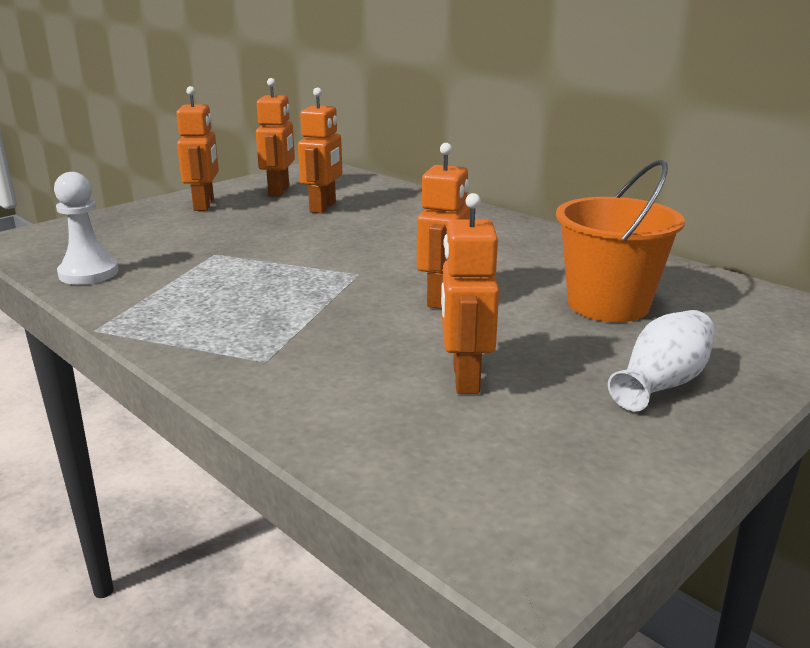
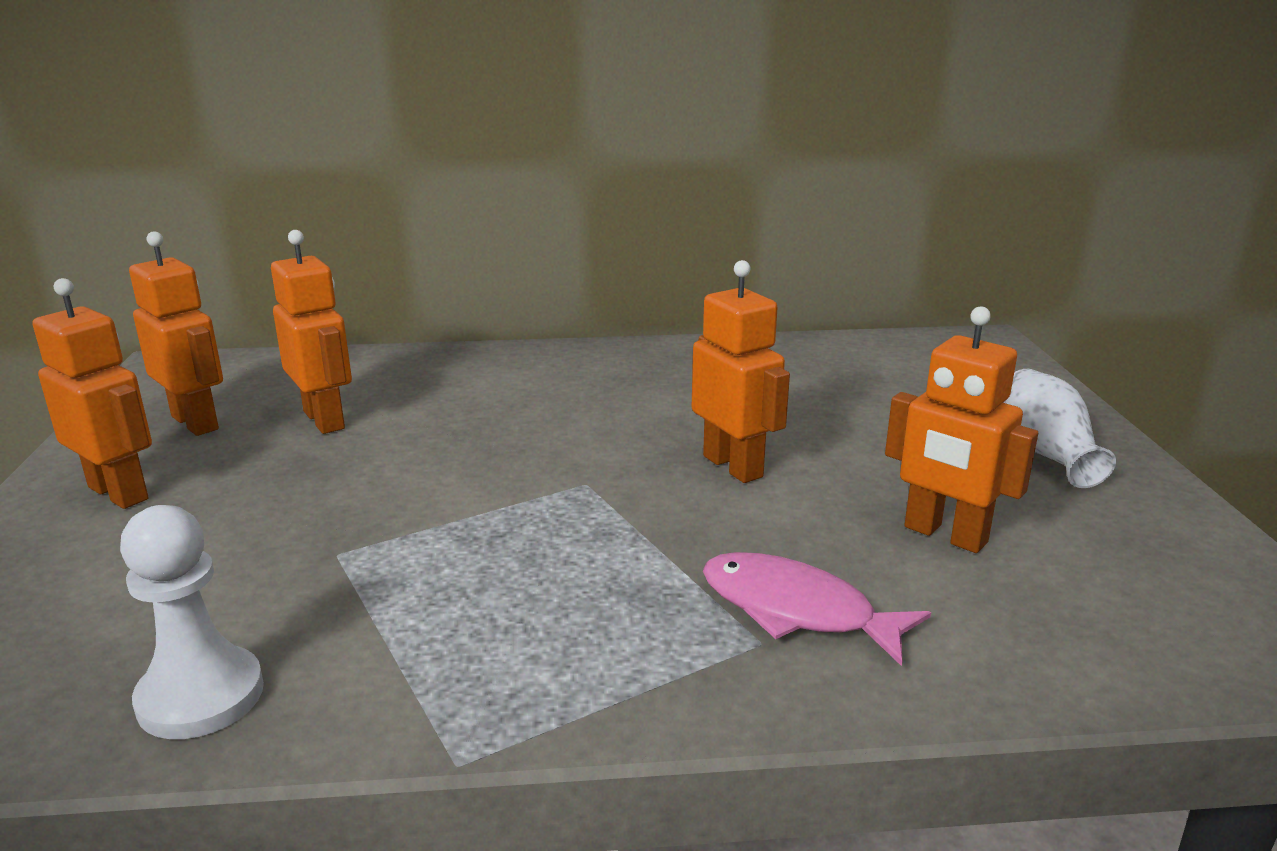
camera: 50 degrees left, 0 degrees up
orange bucket [556,160,685,322] -> none
none -> pink fish [703,552,931,666]

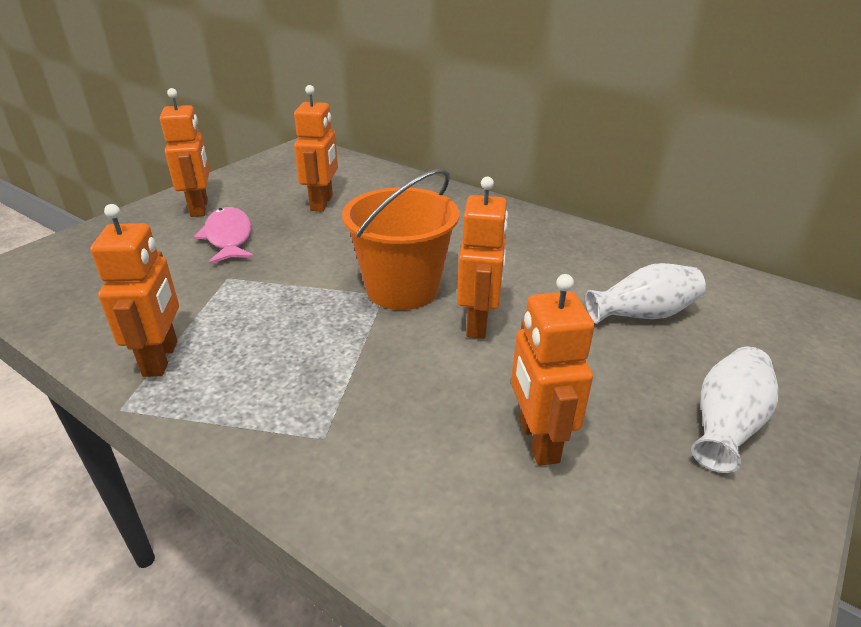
camera: 40 degrees right, 10 degrees up
white pawn [120,505,264,739] -> none
orange robot [129,231,223,436] -> orange robot moved to [90,204,179,377]
pink fish [703,552,931,666] -> pink fish moved to [194,207,254,264]
none -> orange bucket [342,169,459,310]
none -> white vase [585,263,706,324]

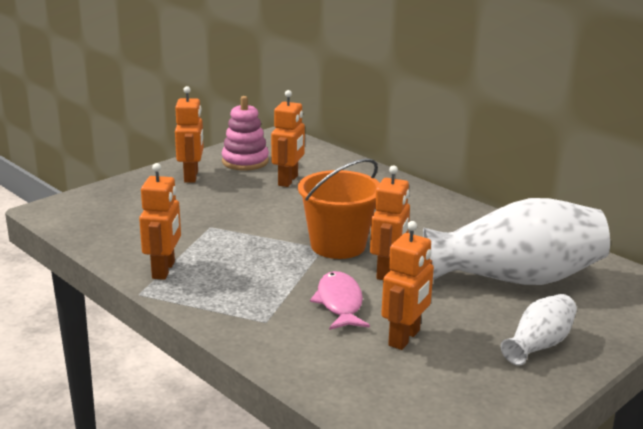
camera: 10 degrees right, 10 degrees down
pink fish [194,207,254,264] -> pink fish moved to [310,271,370,330]
orange robot [511,274,594,466] -> orange robot turned 150 degrees counterclockwise [381,221,434,350]
white vase [585,263,706,324] -> white vase [423,198,610,285], size x2.07
none -> pink stacking toy [222,96,269,170]

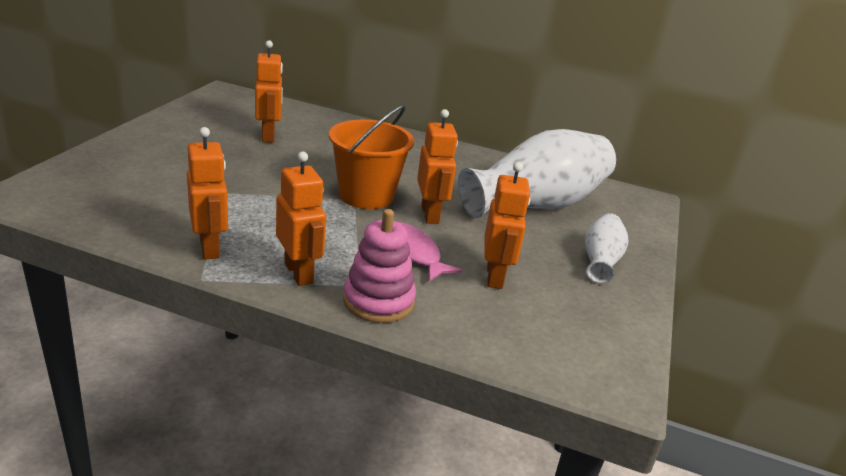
camera: 30 degrees left, 5 degrees up
orange robot [175,86,204,183] -> orange robot moved to [276,152,326,286]
pink stacking toy [222,96,269,170] -> pink stacking toy moved to [343,209,416,323]

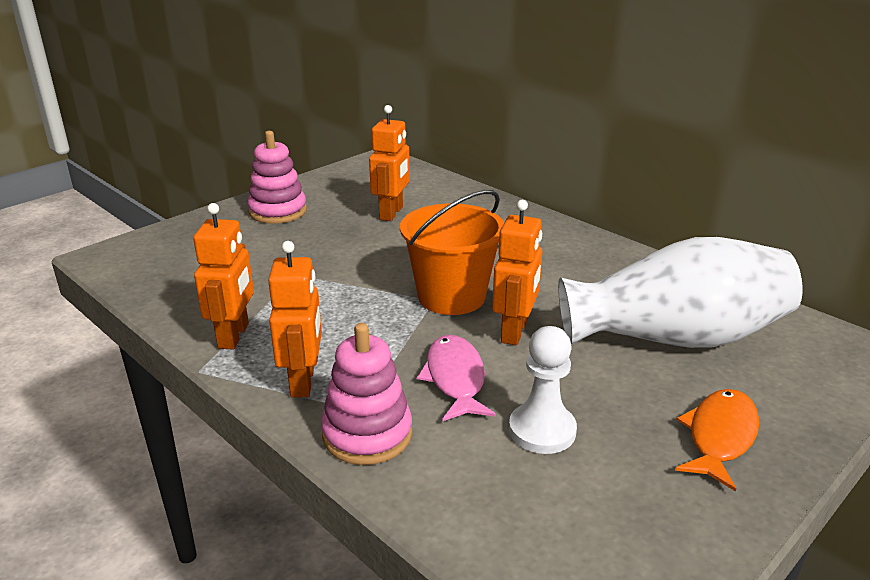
camera: 30 degrees right, 0 degrees up
orange robot [484,162,530,289] -> white pawn [509,326,577,454]
white vase [585,213,628,284] -> orange fish [675,389,760,492]
none -> pink stacking toy [247,131,307,224]

